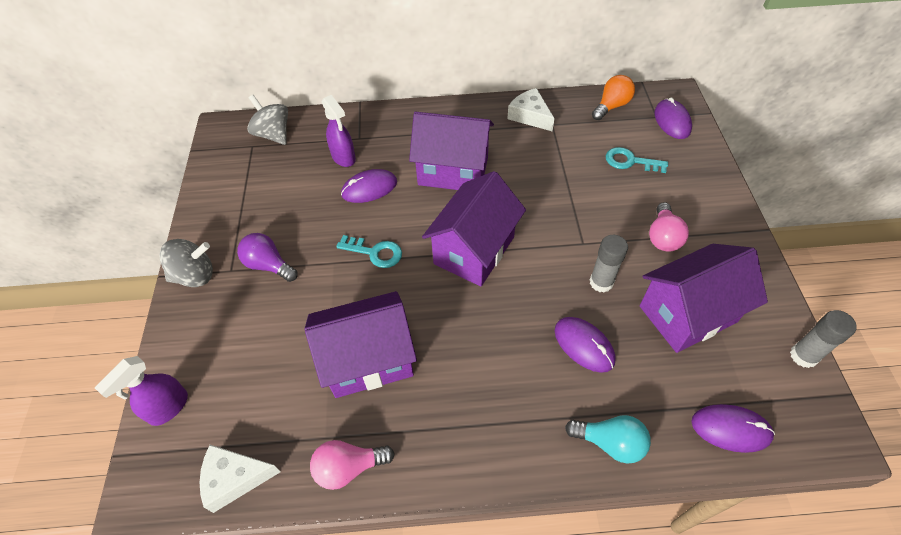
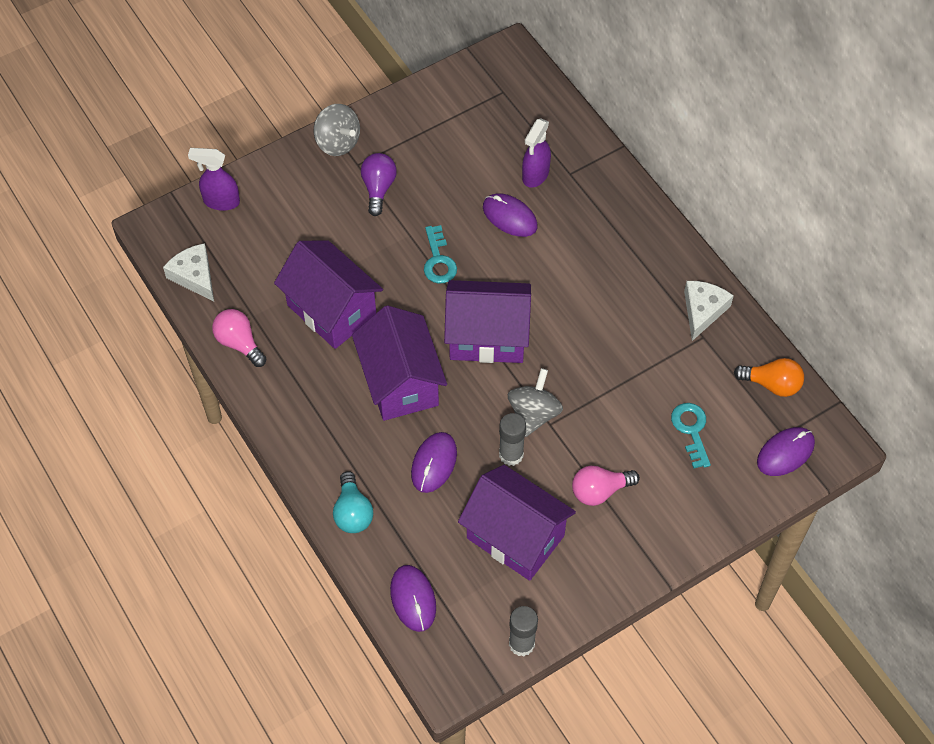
camera: 60 degrees right, 5 degrees up
grey spinning top [247,95,288,145] -> grey spinning top moved to [508,368,563,437]
purple house [409,112,494,190] -> purple house moved to [352,305,447,421]

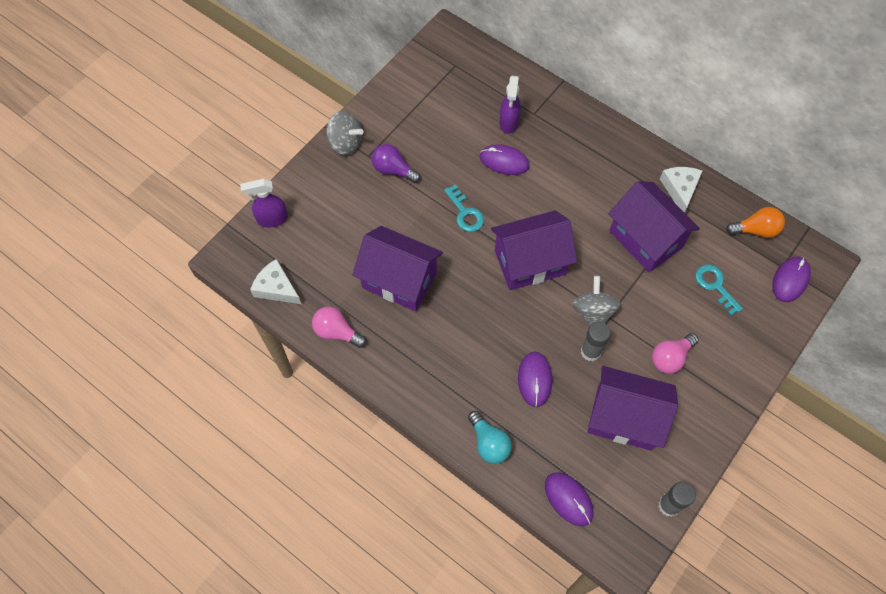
camera: 20 degrees left, 5 degrees up
purple house [352,305,447,421] -> purple house moved to [609,181,700,272]
purple light bulb [361,153,397,216] -> purple light bulb turned 45 degrees counterclockwise [372,144,421,183]

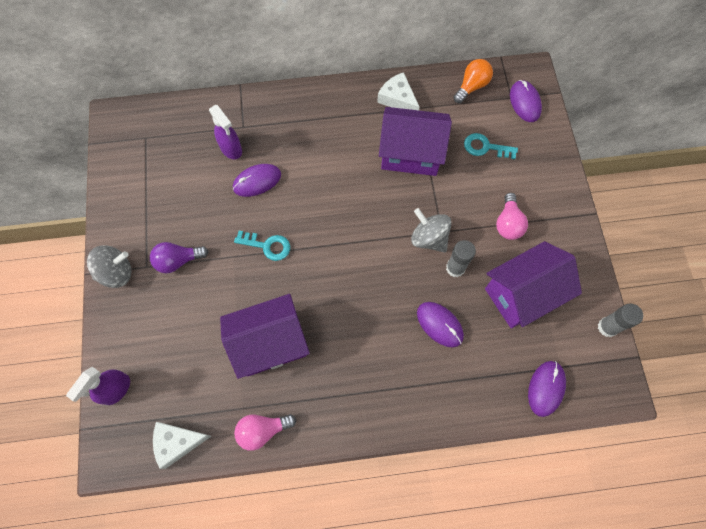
camera: 45 degrees left, 5 degrees up
turquoise light bulb [468,411,512,464] -> none
purple house [491,210,577,290] -> none
purple mouse [545,472,594,526] -> purple mouse turned 75 degrees counterclockwise [528,361,566,417]

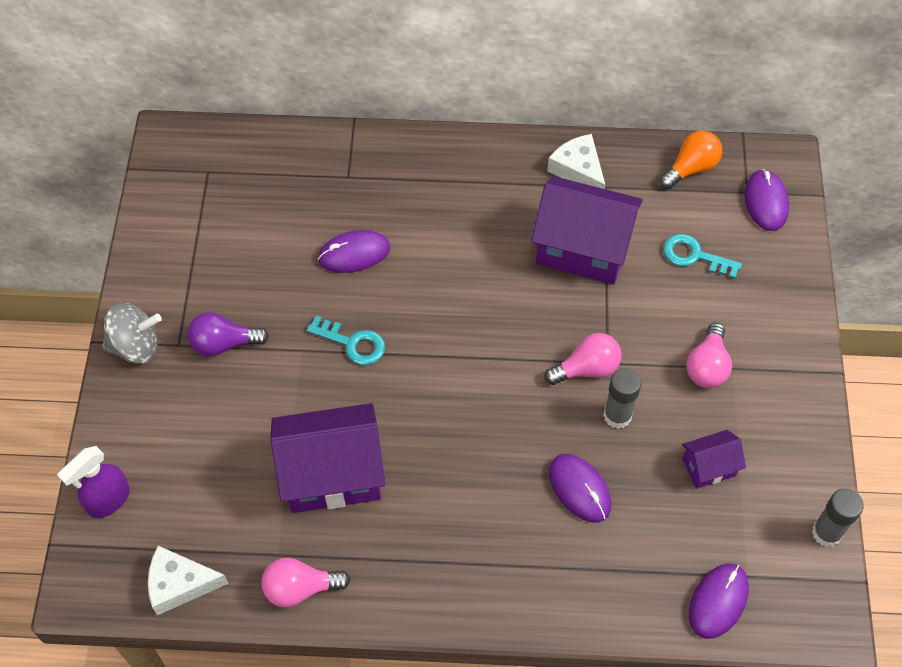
camera: 10 degrees right, 10 degrees down
purple spray bottle [209,105,242,159] -> none
grey spinning top [411,208,452,253] -> pink light bulb [544,333,622,385]
purple house [485,241,582,328] -> purple house [682,430,746,489], size x0.49

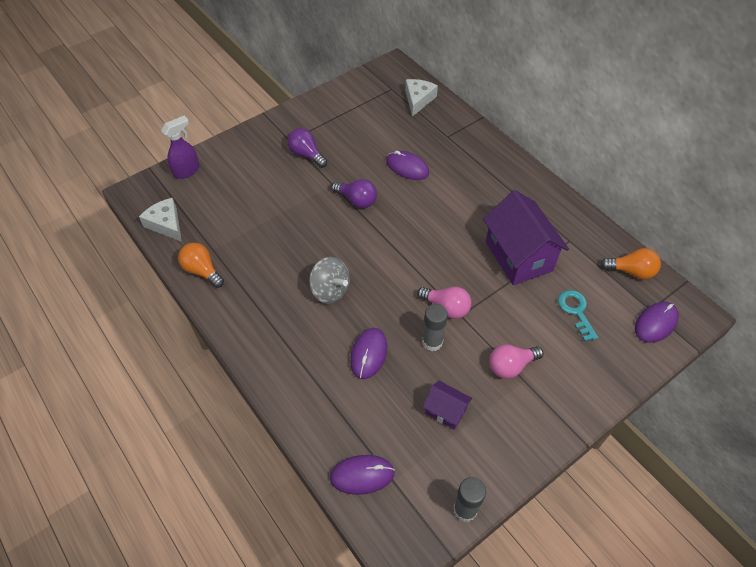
camera: 50 degrees right, 5 degrees down
purple spray bottle [57,446,130,518] -> purple spray bottle turned 135 degrees clockwise [161,116,199,179]
grey spinning top [102,303,162,363] -> grey spinning top moved to [309,257,350,304]
pink light bulb [262,558,350,607] -> orange light bulb [178,243,224,288]
purple house [270,403,385,513] -> none
turquoise key [307,316,385,365] -> purple light bulb [331,179,377,208]
white cheese [547,134,605,189] -> white cheese moved to [405,79,438,117]

